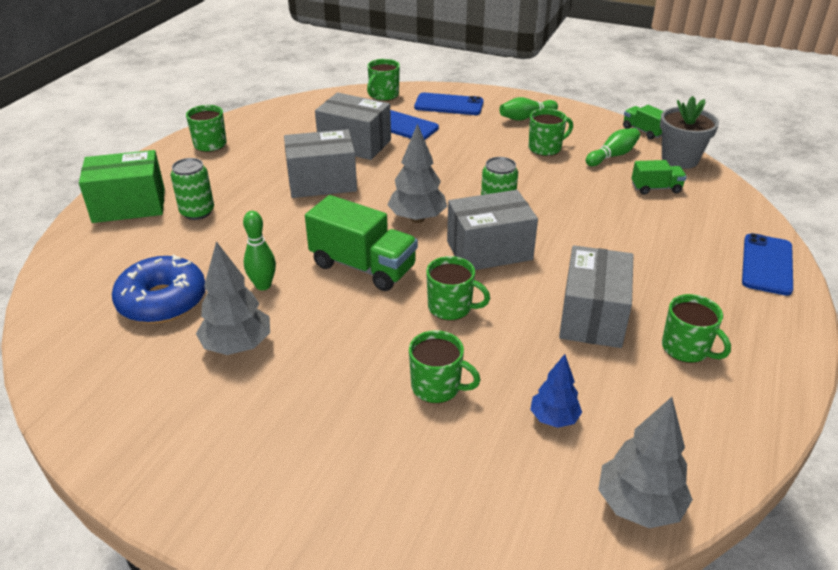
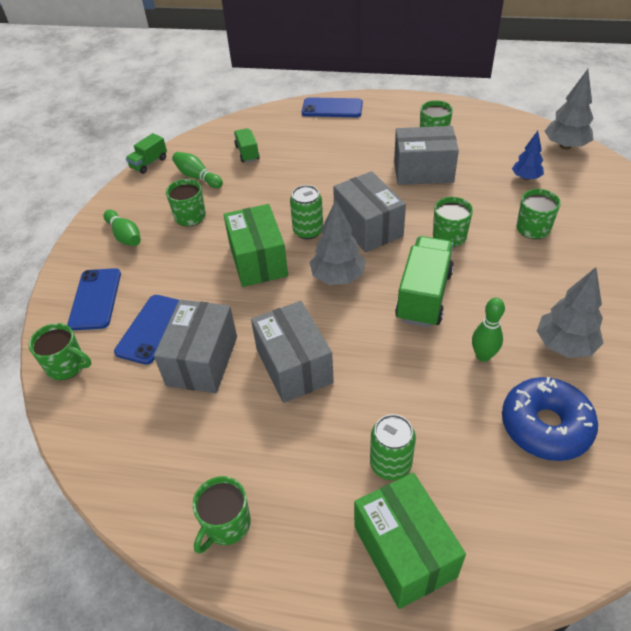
camera: 100 degrees left, 10 degrees up
grey flower pot [660,96,719,169] -> none
none -> green box [224,204,288,287]

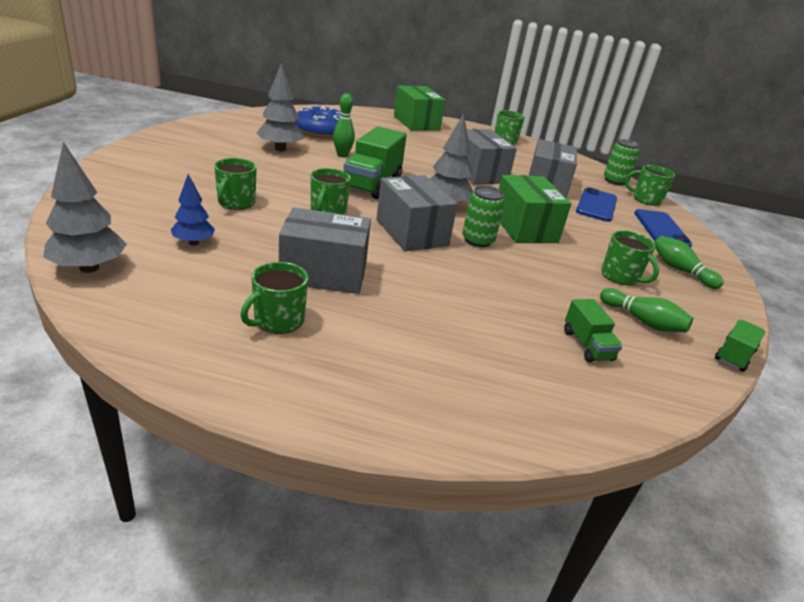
camera: 175 degrees right, 15 degrees down
blue phone [302,97,363,117] -> none
green can [370,414,416,480] -> green can moved to [604,139,640,185]

